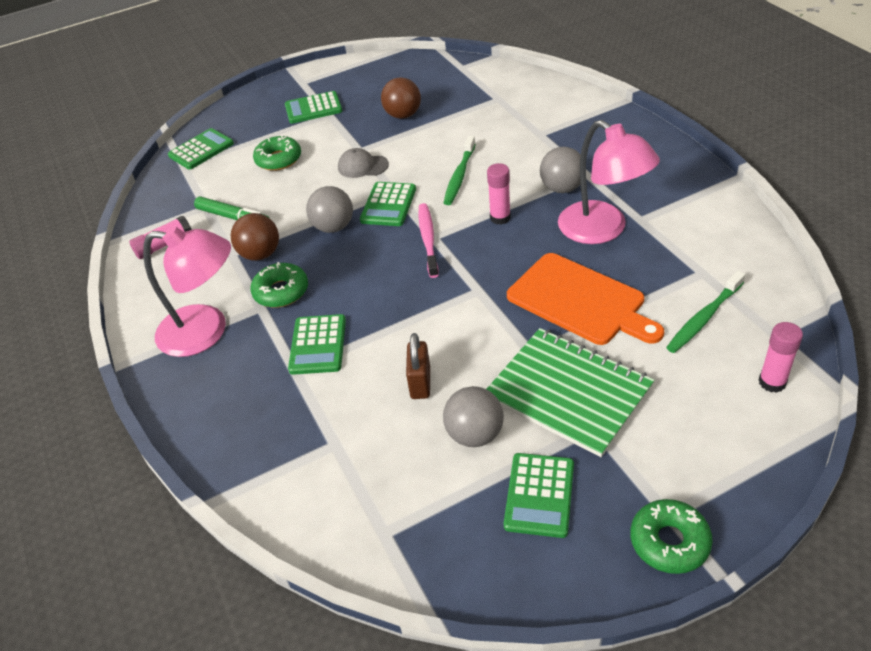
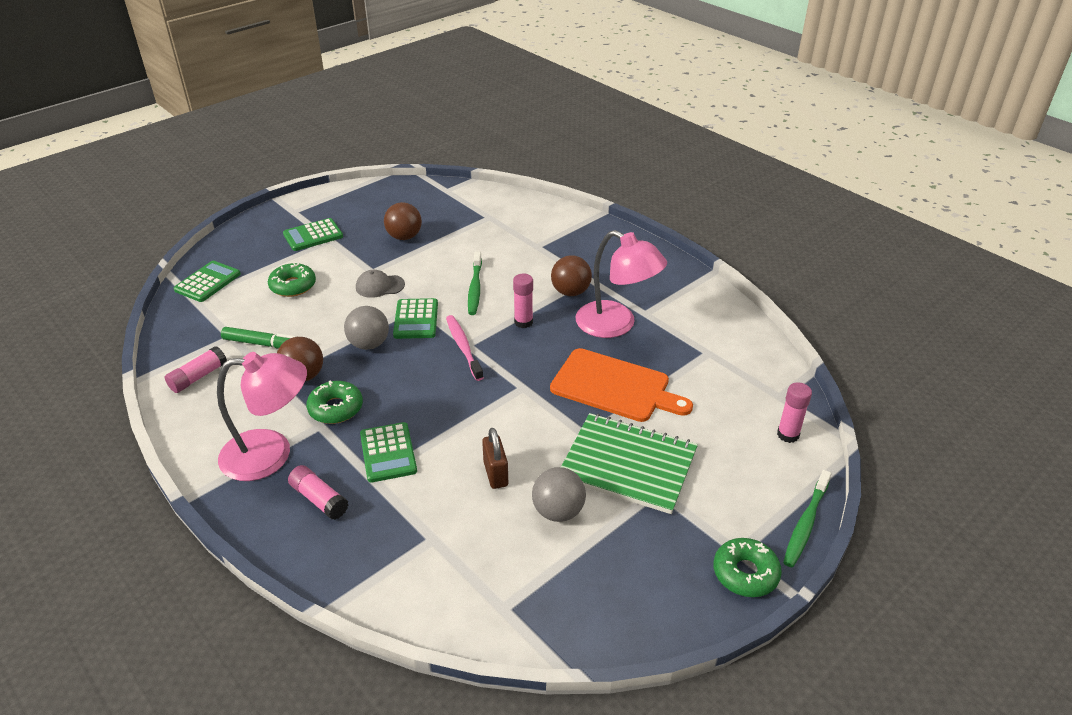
camera: 20 degrees left, 5 degrees down
green calculator [504,453,574,538] -> none
grey ball [540,147,581,193] -> brown ball [551,255,592,296]
green toothbrush [666,271,745,353] -> green toothbrush moved to [783,470,832,567]
none -> pink glue stick [288,465,349,520]

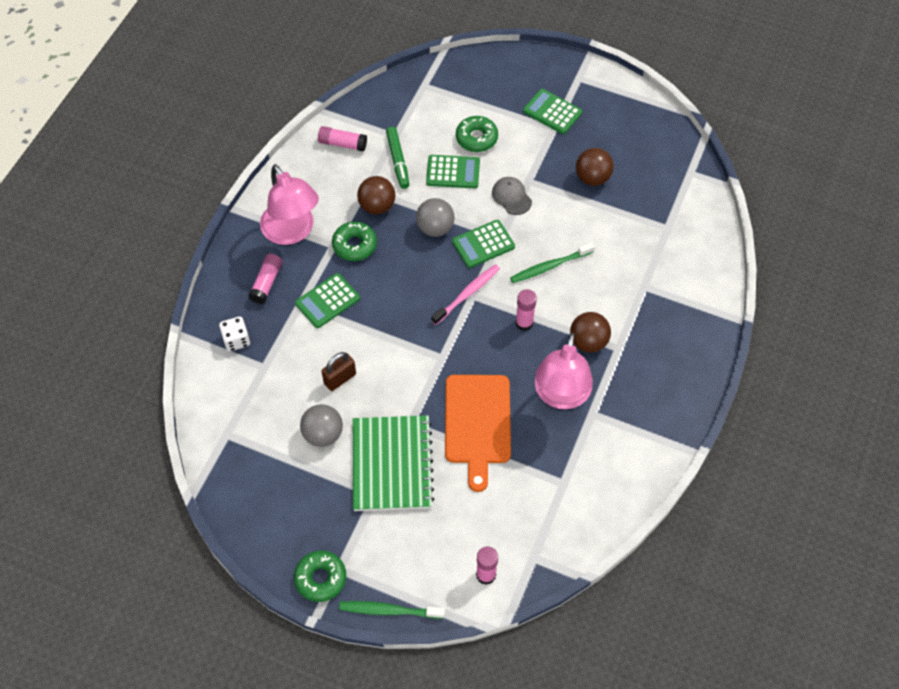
camera: 65 degrees right, 20 degrees up
green calculator [174,261,241,302] -> green calculator moved to [426,155,480,188]
none -> white dice [219,316,250,351]

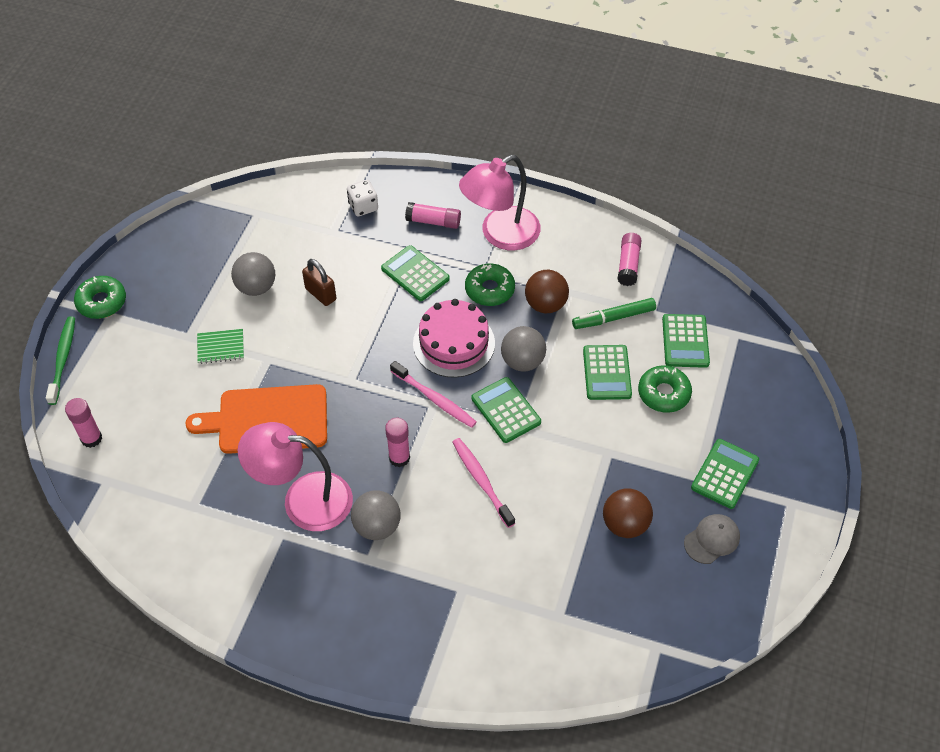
camera: 85 degrees right, 5 degrees down
green notebook [353,415,435,511] -> green notebook [197,329,244,364], size x0.44
grey cap [492,177,532,215] -> grey cap moved to [684,514,740,564]
green toothbrush [510,242,595,283] -> pink toothbrush [453,438,515,528]
brown ball [570,312,611,353] -> grey ball [351,490,400,540]
none -> pink cake [413,299,495,378]
none -> green calculator [662,314,710,368]

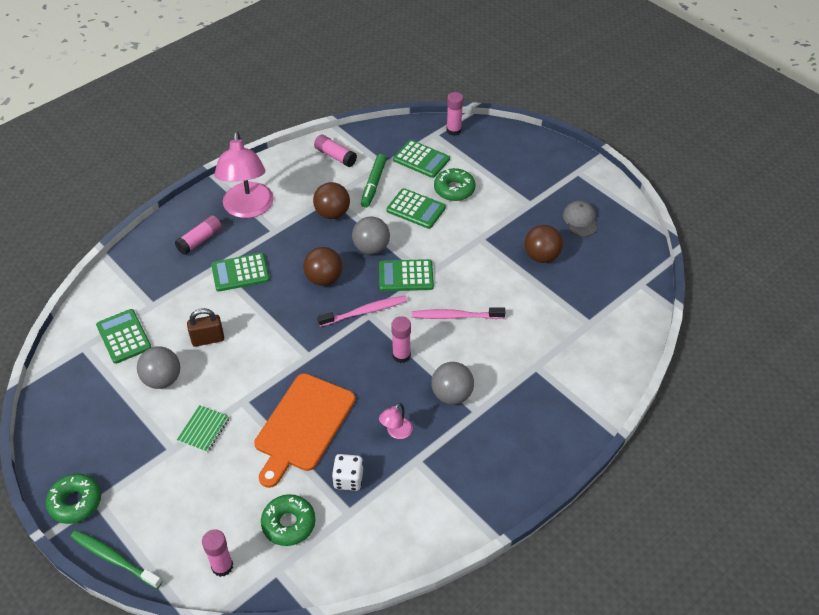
camera: 60 degrees left, 5 degrees down
pink lamp [238,422,353,531] -> pink lamp [379,403,413,439], size x0.42
white dice [347,180,378,216] -> white dice moved to [332,454,363,491]
pink cake [413,299,495,378] -> brown ball [303,247,342,286]
green donut [465,264,515,306] -> green donut moved to [261,494,315,546]
green calculator [691,439,759,509] -> green calculator moved to [96,309,152,364]
none -> pink glue stick [446,92,463,136]

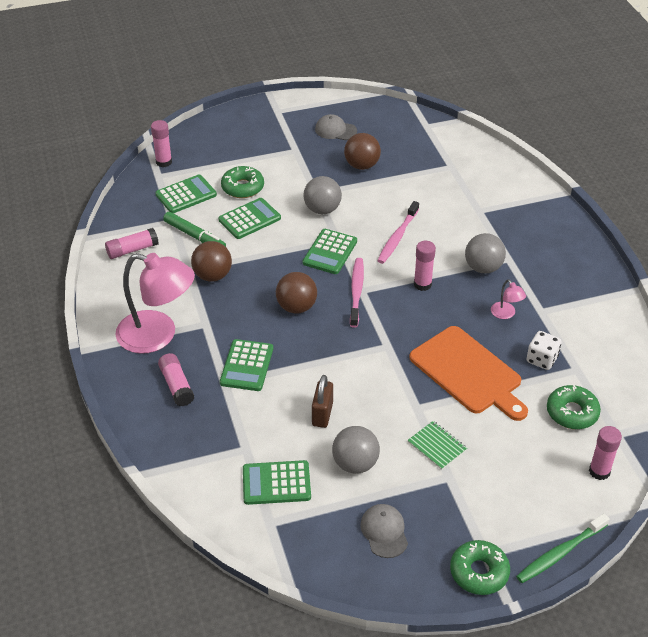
camera: 65 degrees left, 5 degrees down
grey ball [352,217,390,254] -> grey ball moved to [304,176,342,214]
none -> grey cap [360,504,408,558]

